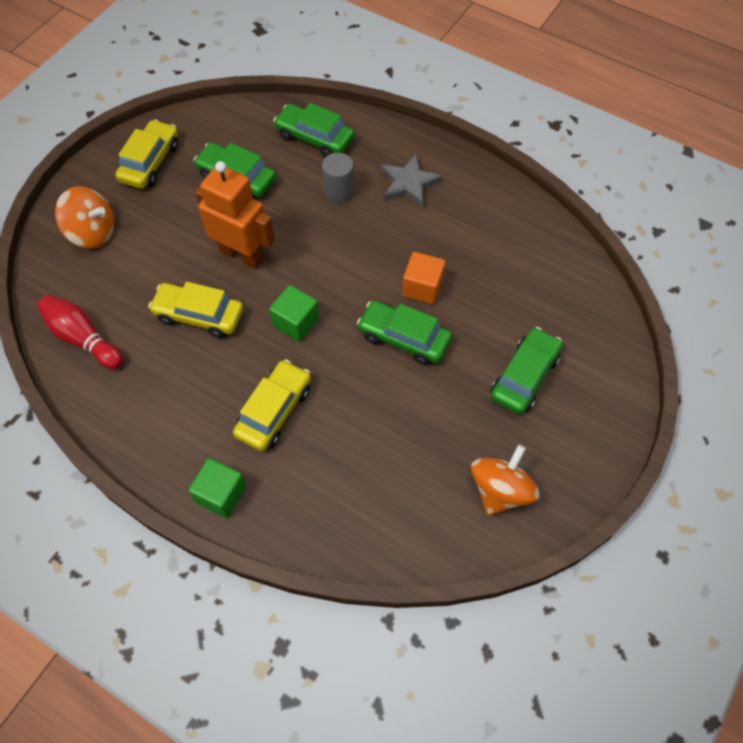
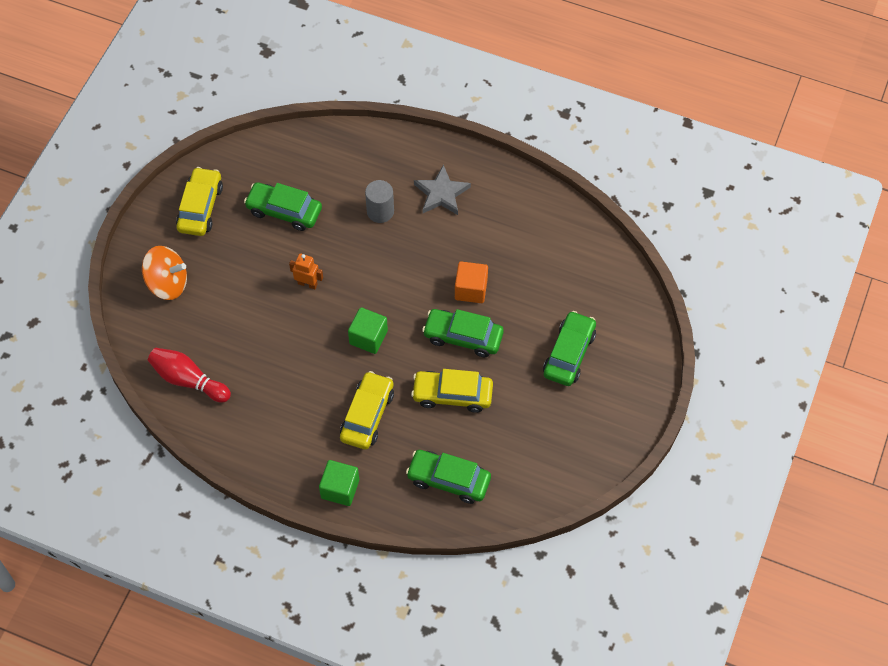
camera: 10 degrees left, 0 degrees up
yellow car [148,282,243,338] -> yellow car moved to [411,369,493,413]
orange robot [195,161,275,269] -> orange robot [289,253,323,289], size x0.48
green car [273,103,354,157] -> green car moved to [406,450,491,504]
orange spinning top [471,445,540,516] -> none

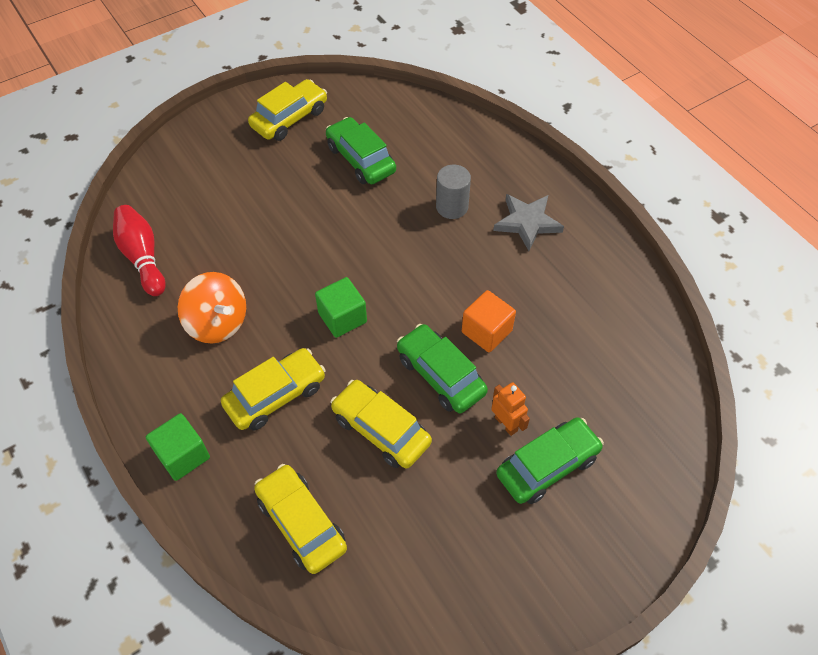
camera: 35 degrees right, 5 degrees down
orange spinning top [142,246,187,300] -> orange spinning top moved to [178,272,246,344]
orange robot [289,253,323,289] -> orange robot moved to [491,382,530,436]
green car [406,450,491,504] -> yellow car [254,464,347,574]

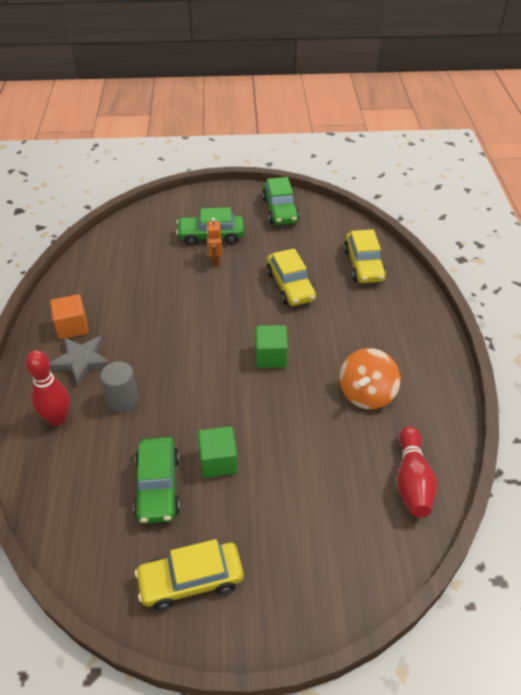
camera: 150 degrees left, 10 degrees down
green cube [146,413,210,481] -> green cube moved to [197,426,238,478]
orange spinning top [178,272,246,344] -> orange spinning top turned 135 degrees counterclockwise [340,348,400,409]
yellow car [221,348,326,430] -> none
green car [397,324,488,413] -> green car moved to [262,177,300,225]
orange cube [462,290,516,352] -> orange cube moved to [50,294,89,339]
none -> red bowling pin [25,350,70,426]

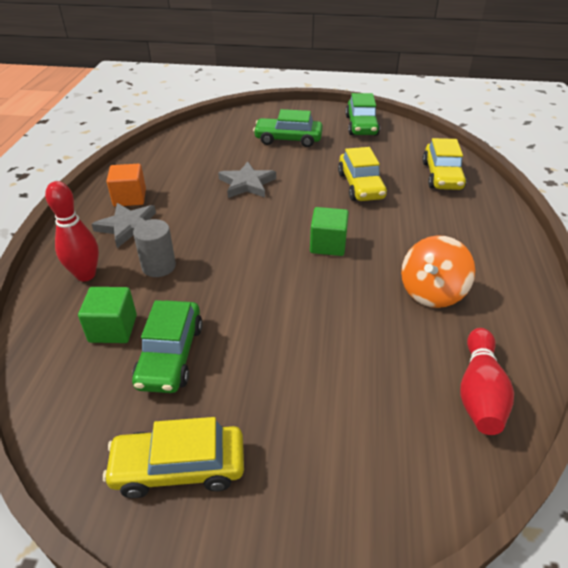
camera: 10 degrees right, 5 degrees down
green cube [197,426,238,478] -> green cube moved to [78,287,137,343]
orange robot [207,217,222,266] -> none
none -> grey star [218,161,276,198]

